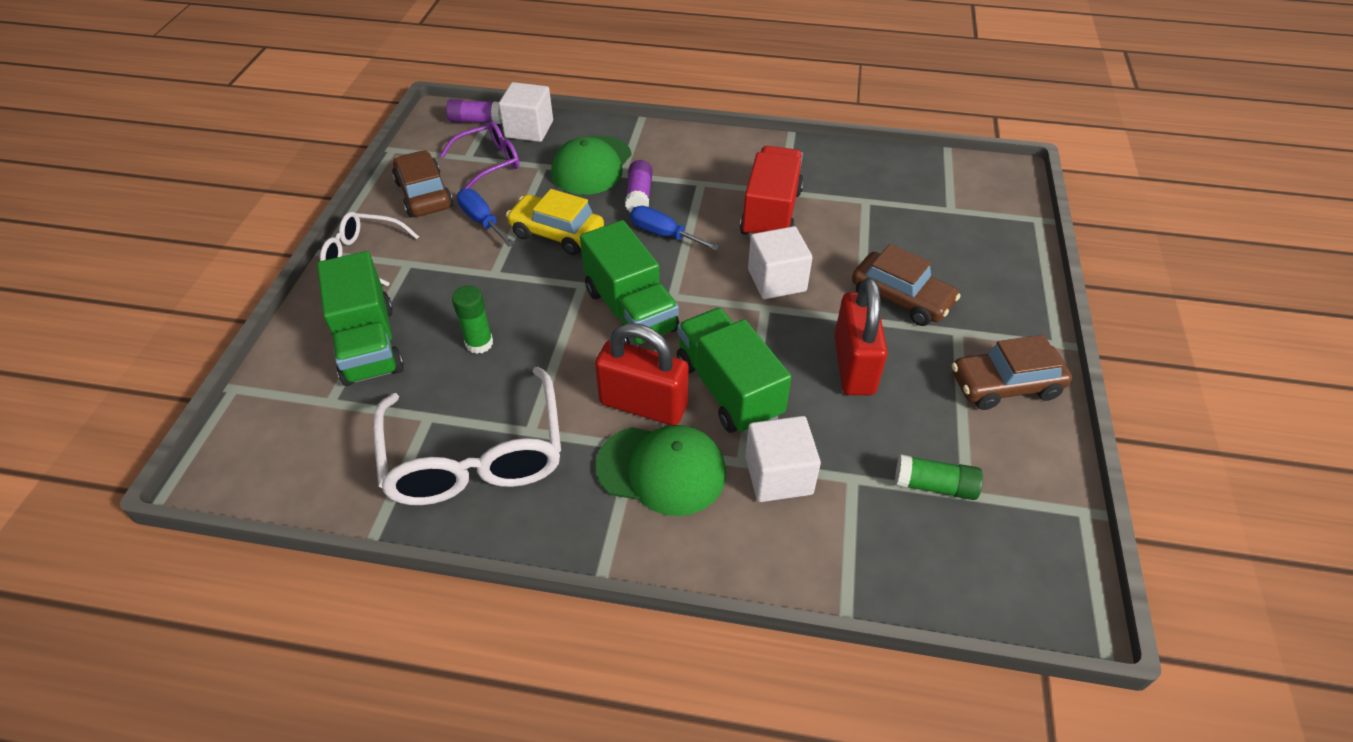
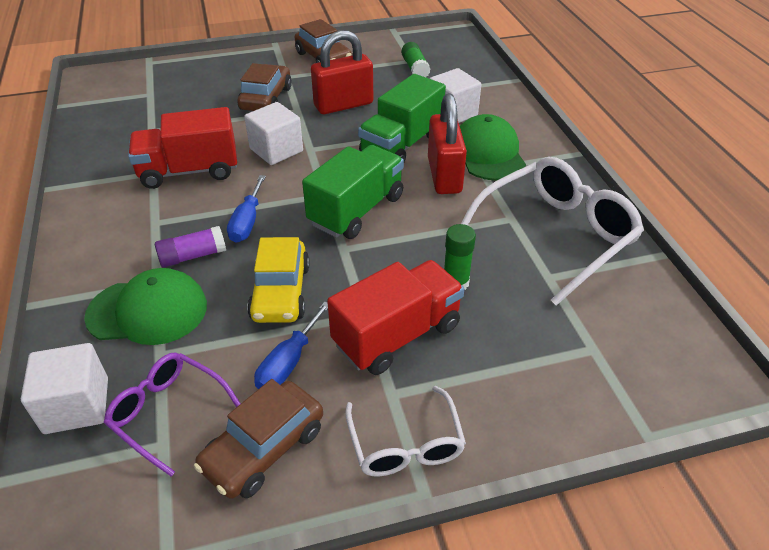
camera: 115 degrees left, 5 degrees down
green truck [317,251,404,386] -> none
purple glue stick [446,99,502,124] -> none
none -> red truck [327,260,464,375]

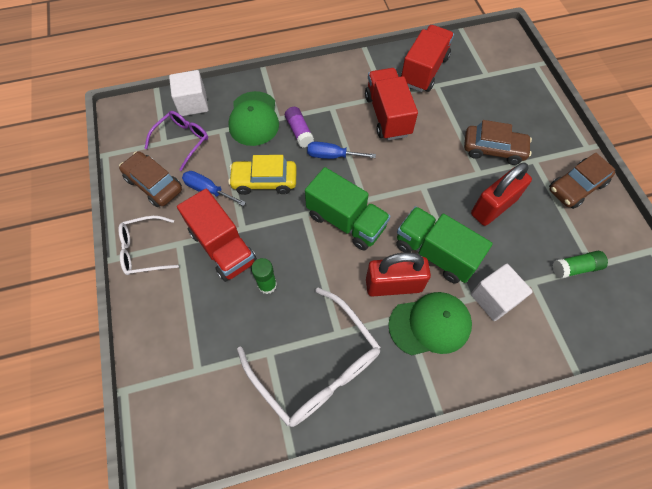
camera: 90 degrees right, 20 degrees up
white cube [244,102,303,165] -> none
red padlock [311,30,373,114] -> red padlock turned 75 degrees clockwise [471,163,532,226]
none -> red truck [401,25,454,92]

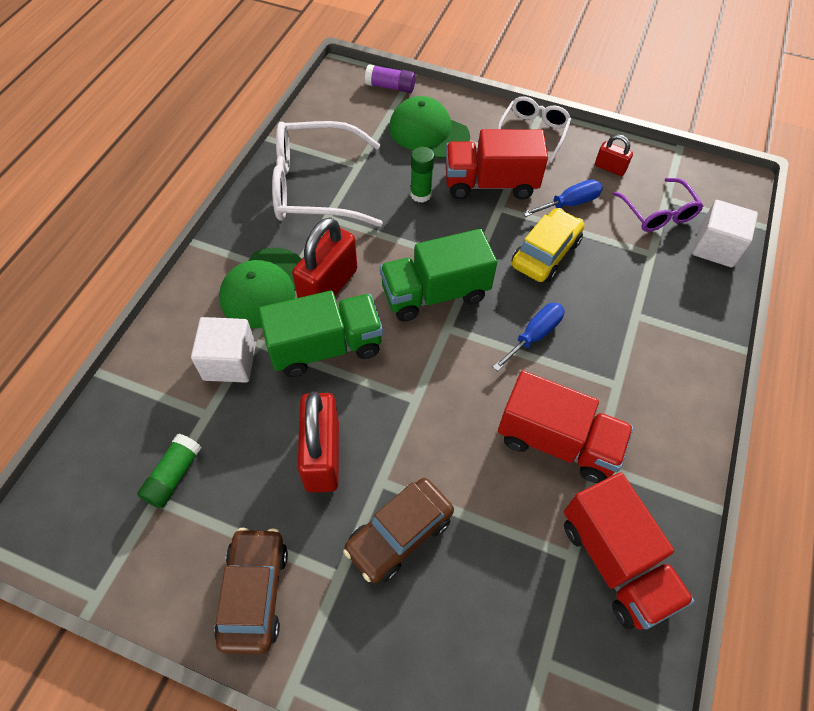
camera: 125 degrees right, 5 degrees down
brown car [119,152,182,207] -> red padlock [595,134,633,176]
green cap [228,91,279,146] -> green cap moved to [389,96,470,158]
purple glue stick [285,107,314,148] -> purple glue stick moved to [365,64,416,93]

